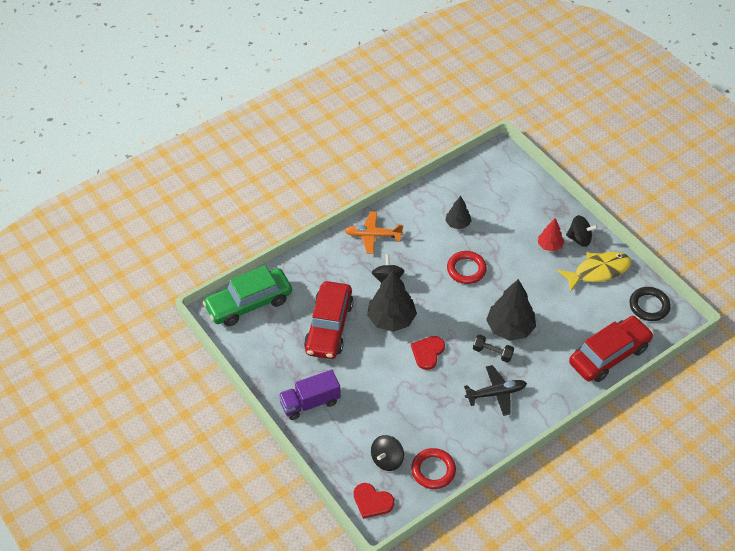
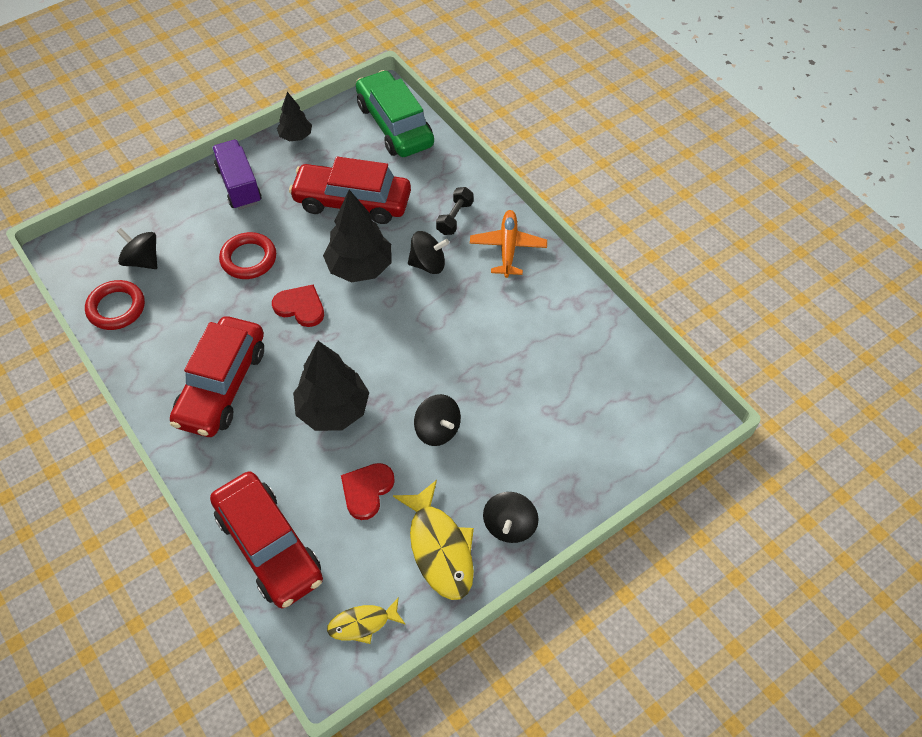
camera: 90 degrees right, 5 degrees up
red heart [354,483,395,519] -> red heart moved to [341,463,395,520]
black tree [445,196,472,229] -> black tree moved to [277,92,312,142]
red ring [447,251,487,284] -> red ring moved to [219,232,276,279]
black plane [464,365,527,416] -> red car [170,316,264,437]
black dumbbell [473,335,514,363] -> black dumbbell moved to [436,187,474,235]
red tree [538,218,564,251] -> none
black ring [630,287,671,321] -> yellow fish [327,597,406,644]
none -> black spinning top [414,394,461,446]

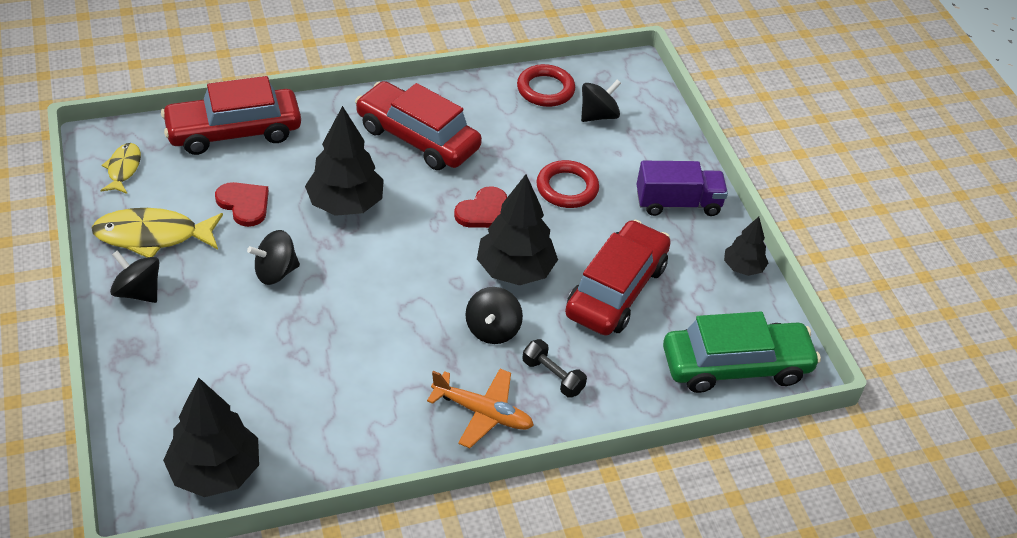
camera: 105 degrees right, 10 degrees down
none -> black tree [163,378,259,497]

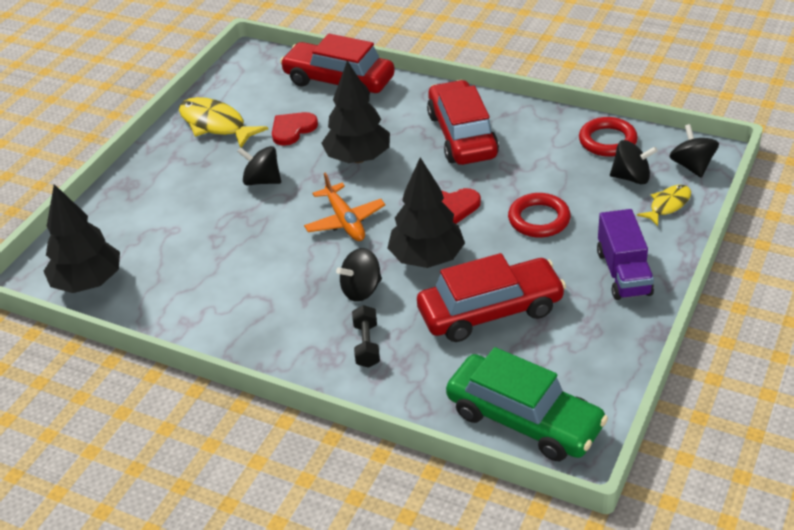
camera: 50 degrees right, 5 degrees down
yellow fish [100,143,141,194] -> yellow fish moved to [637,185,691,226]
black spinning top [110,250,159,303] -> black spinning top moved to [670,124,719,178]
red heart [215,182,269,227] -> red heart turned 135 degrees counterclockwise [272,112,318,146]
orange plane [427,369,534,448] -> orange plane moved to [304,172,385,241]
purple truck [636,161,728,216] -> purple truck turned 45 degrees clockwise [597,209,654,300]
black tree [724,217,768,276] -> none

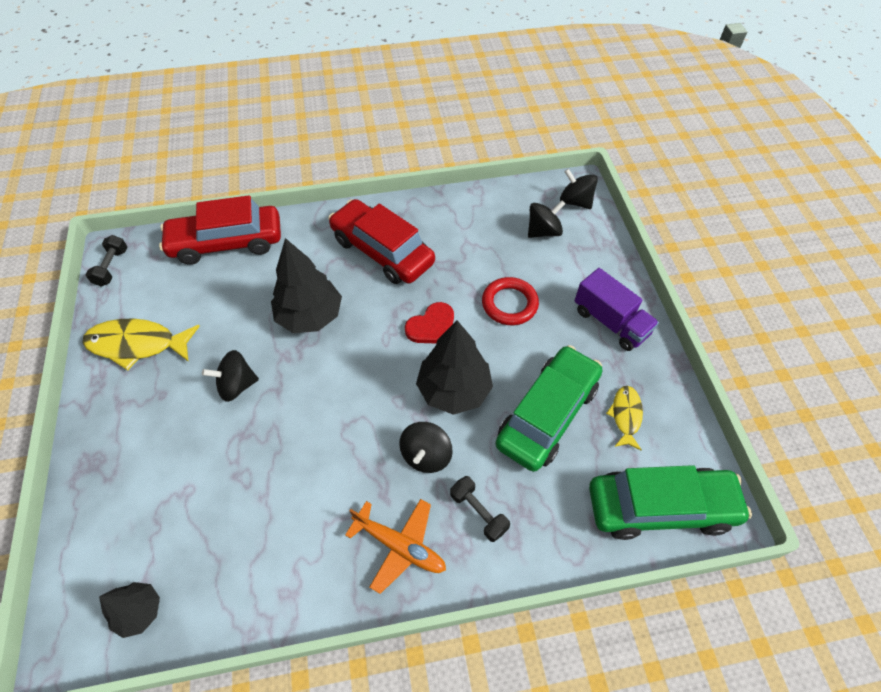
camera: 40 degrees left, 15 degrees up
black tree [44,184,120,293] -> black tree [99,582,160,638], size x0.56
red heart [272,112,318,146] -> none
orange plane [304,172,385,241] -> orange plane moved to [345,499,446,594]
red car [417,253,566,342] -> green car [495,345,602,472]
red ring [579,117,638,157] -> none
yellow fish [637,185,691,226] -> yellow fish moved to [606,386,643,451]
none -> black dumbbell [86,235,127,287]

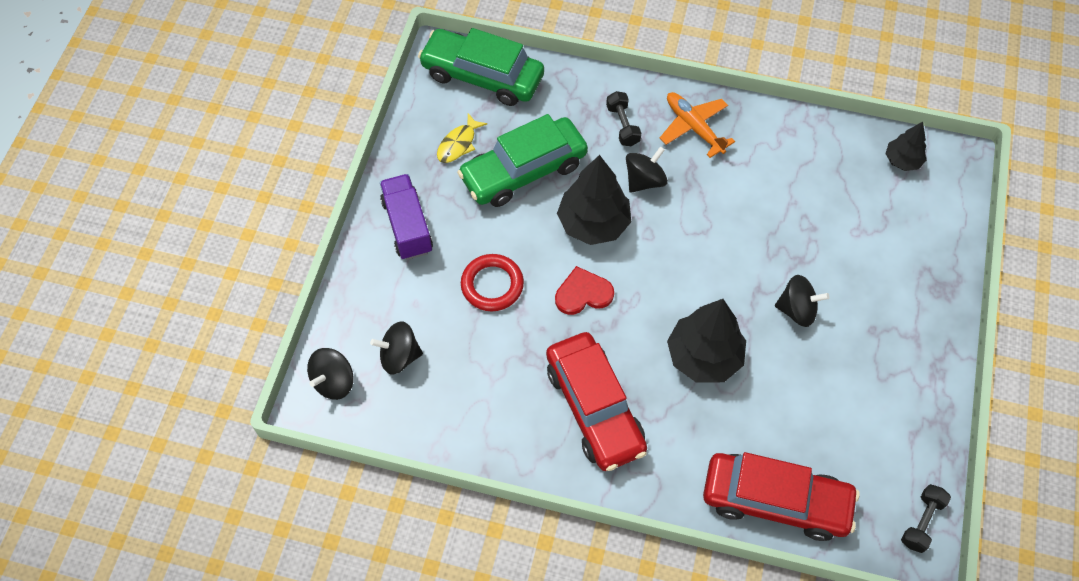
camera: 155 degrees left, 5 degrees up
yellow fish [83,319,200,370] -> none
black spinning top [560,169,598,209] -> black spinning top turned 60 degrees clockwise [307,348,354,400]

